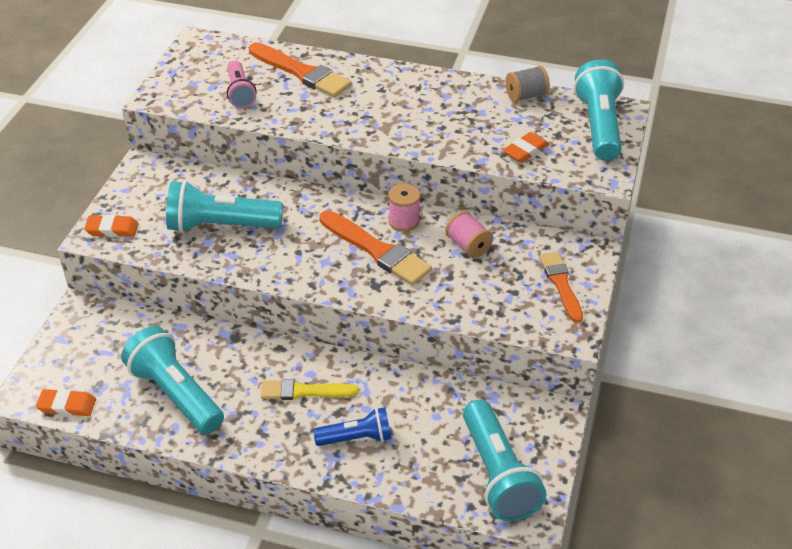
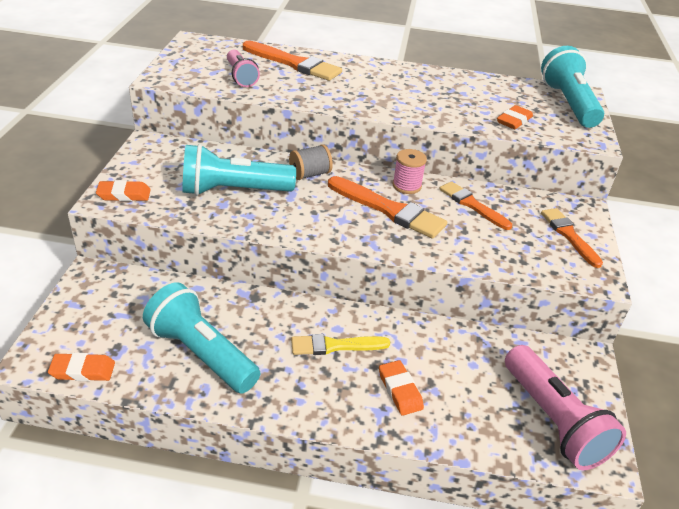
camera: 10 degrees left, 5 degrees down
blue flashlight [313,407,391,446] -> orange eraser [379,360,424,416]
pink spool [445,211,493,258] -> orange brush [439,181,512,230]
turquoise flashlight [463,400,547,521] -> pink flashlight [505,345,626,470]
grey spool [505,66,550,102] -> grey spool moved to [289,144,333,180]

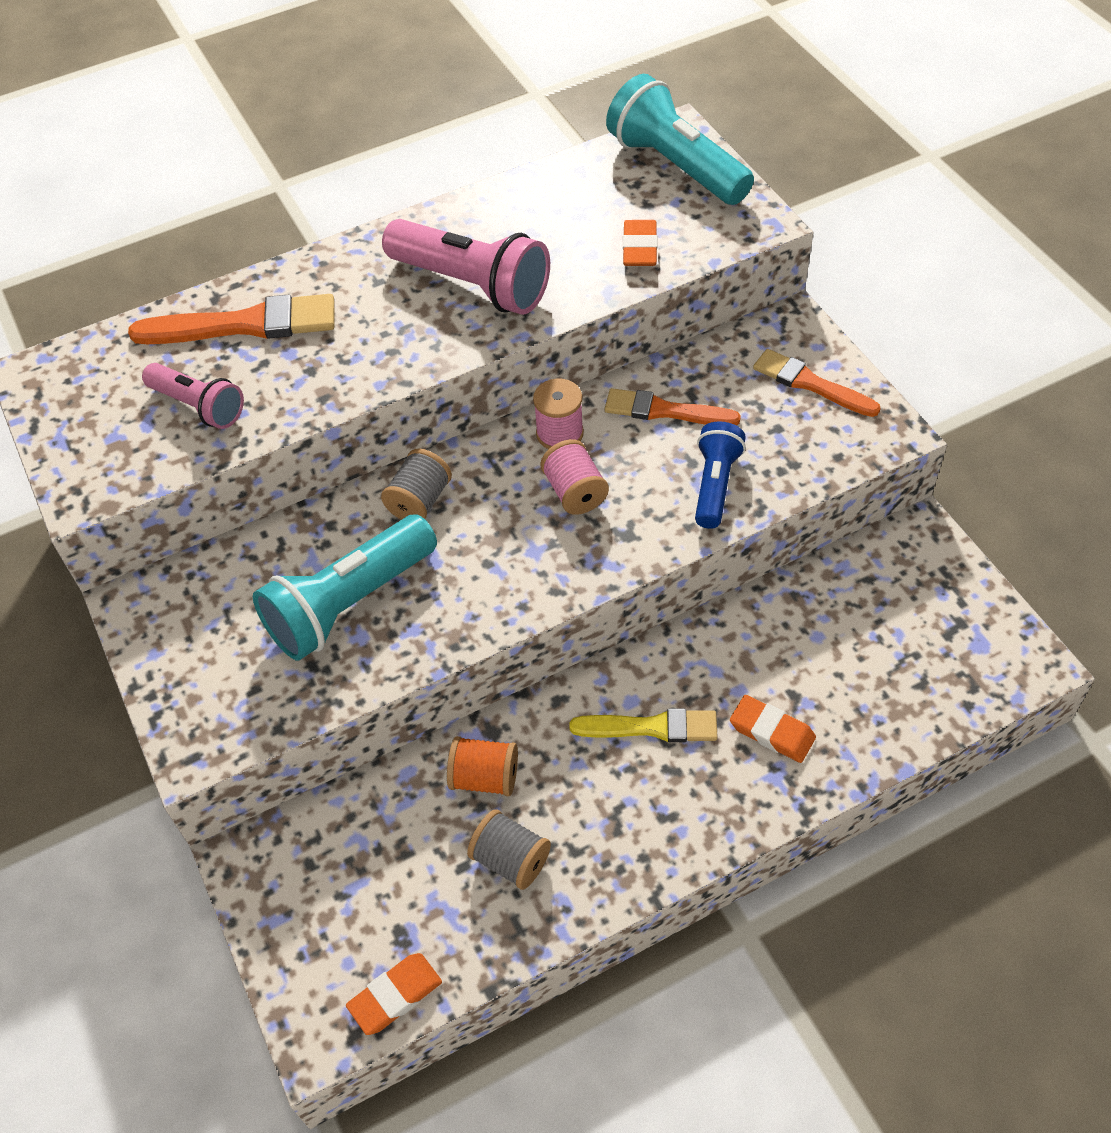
camera: 30 degrees left, 15 degrees up
orange eraser [96,180,151,201] -> none
turquoise flashlight [143,282,260,394] -> grey spool [467,809,551,890]
yellow brush [291,334,390,355] -> yellow brush turned 135 degrees counterclockwise [569,708,717,742]
orange brush [328,176,447,239] -> pink spool [540,439,609,515]
pink flashlight [505,345,626,470] -> pink flashlight moved to [382,219,550,315]
none -> orange spool [447,736,518,796]
none -> blue flashlight [695,421,746,529]

